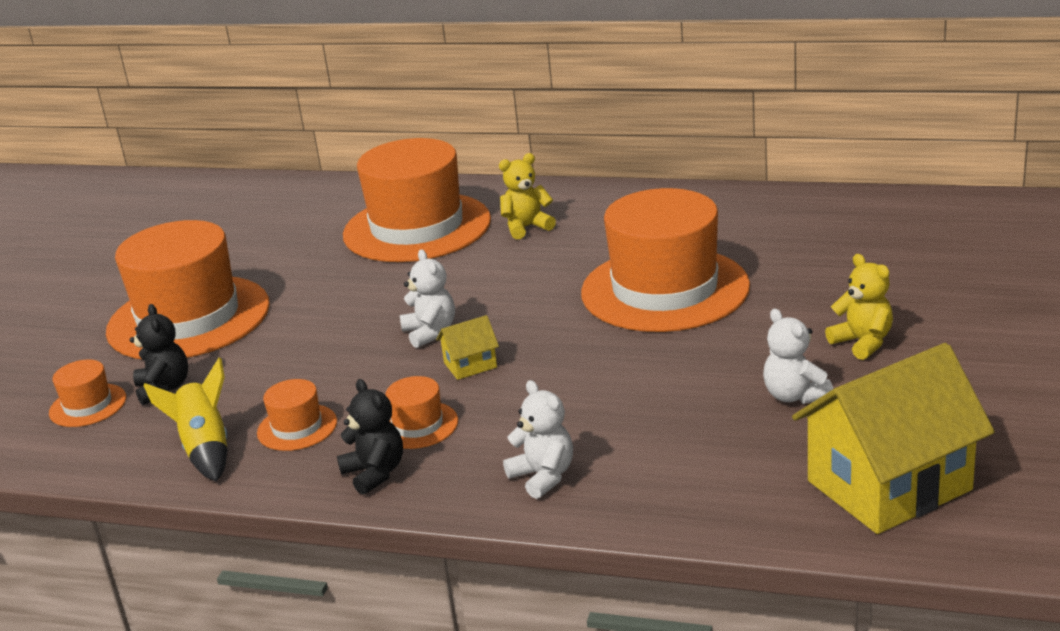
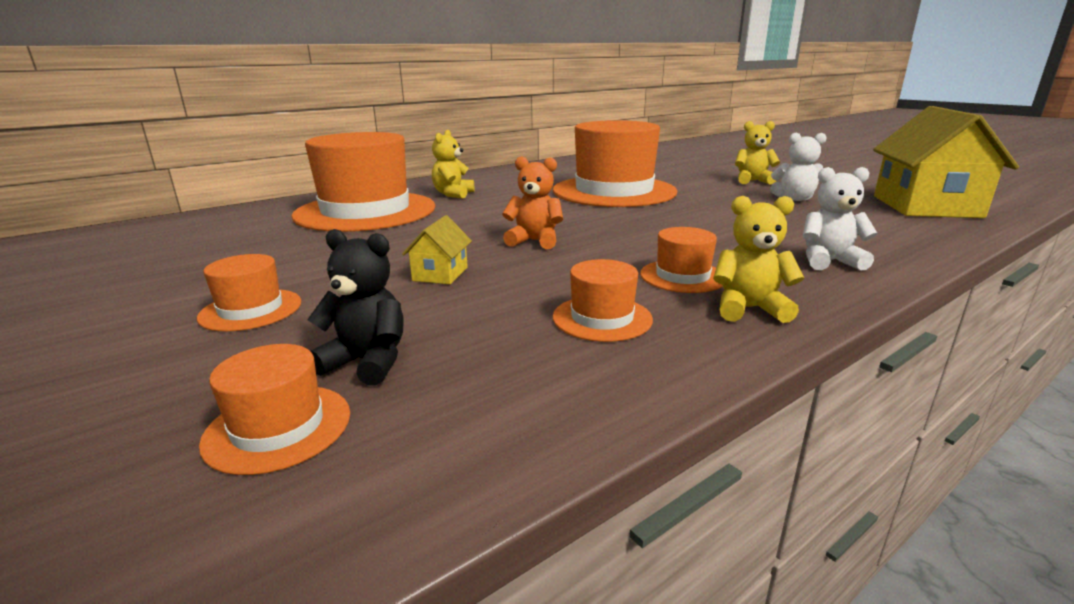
camera: 55 degrees left, 5 degrees down
orange hat [106,220,270,359] -> orange hat [197,254,301,331], size x0.43
yellow rocket [143,358,228,482] -> none
black teddy bear [337,379,403,495] -> yellow teddy bear [713,196,804,323]
white teddy bear [400,249,455,348] -> orange teddy bear [502,156,563,249]
yellow house [436,315,499,380] -> yellow house moved to [402,215,472,284]

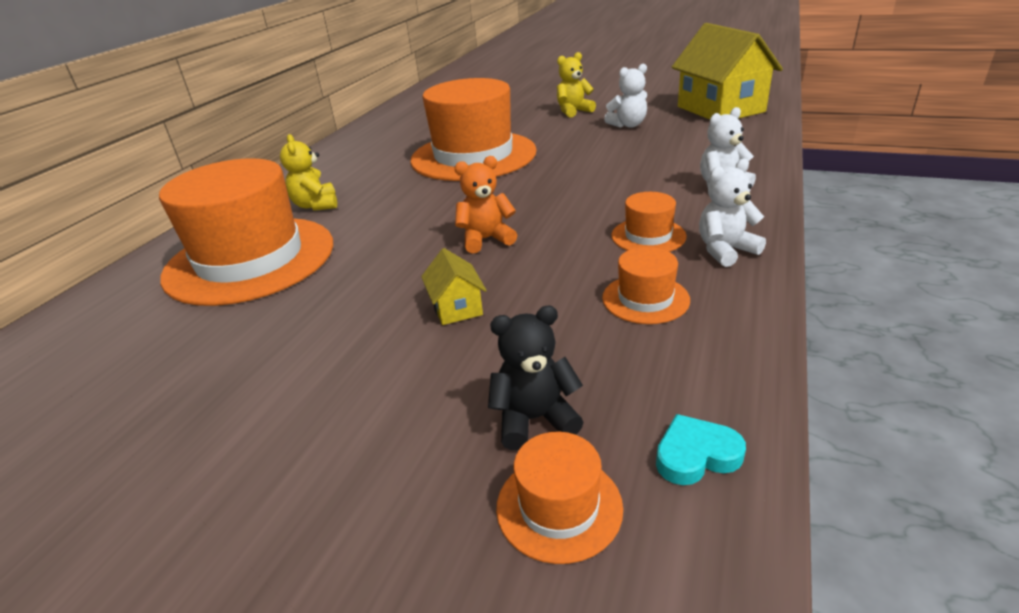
camera: 30 degrees left, 10 degrees up
orange hat [197,254,301,331] -> none
yellow teddy bear [713,196,804,323] -> white teddy bear [699,158,766,267]
none -> turquoise heart [656,414,746,485]

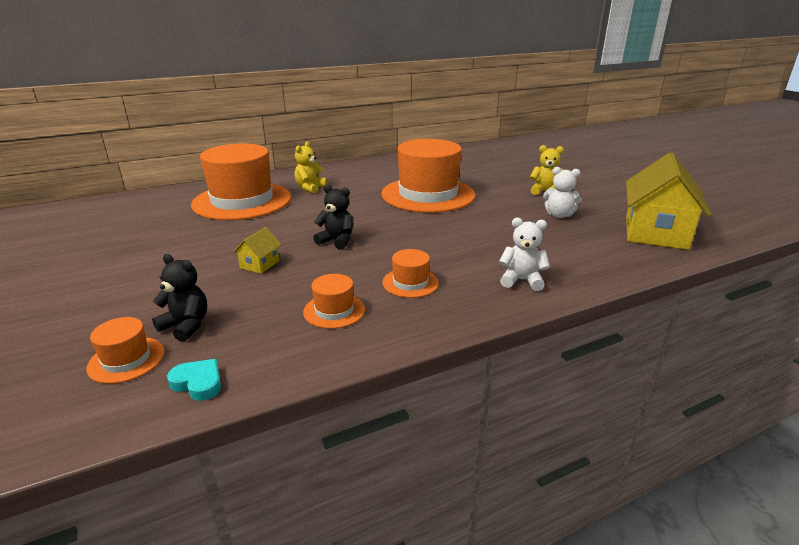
camera: 40 degrees right, 5 degrees down
orange teddy bear [454,156,517,253] -> black teddy bear [313,185,353,250]
white teddy bear [699,158,766,267] -> none

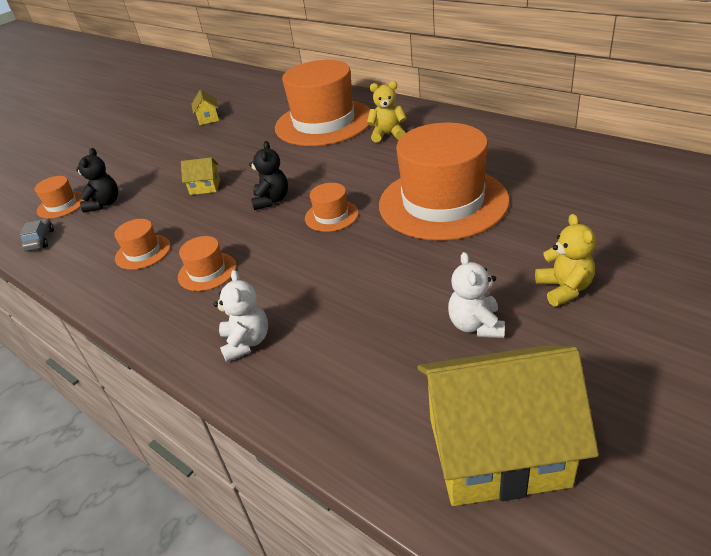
camera: 70 degrees right, 10 degrees up
turquoise heart [167,359,221,401] -> grey car [20,218,54,251]
none -> yellow house [192,90,219,125]
none -> orange hat [305,183,359,232]

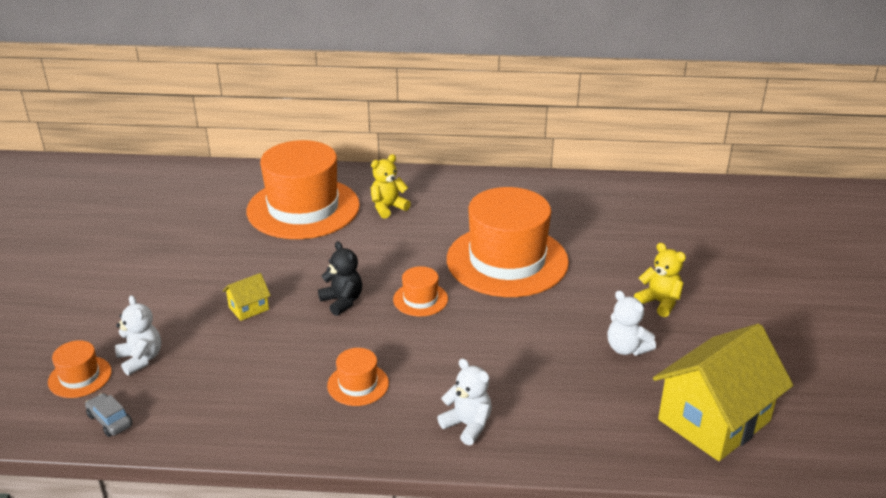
camera: 40 degrees left, 5 degrees down
black teddy bear [76,148,118,213] -> white teddy bear [115,295,161,376]
orange hat [114,219,171,270] -> none
yellow house [192,90,219,125] -> none

